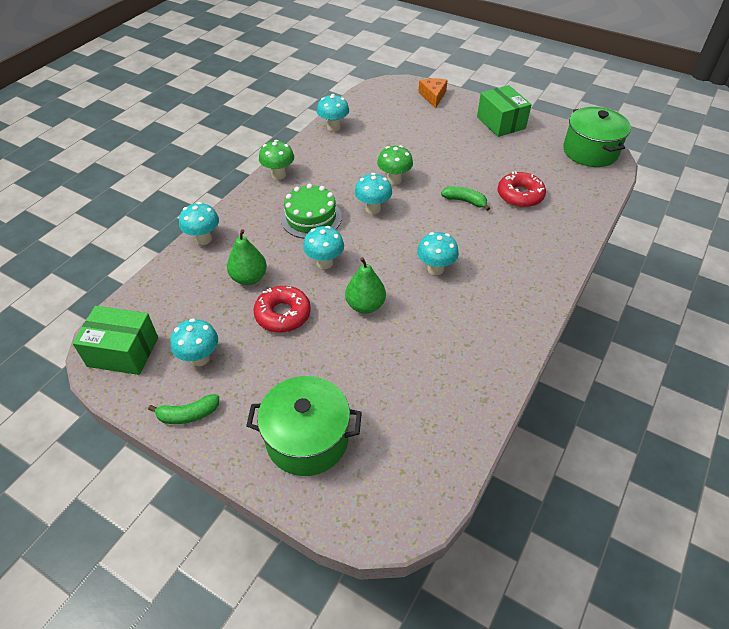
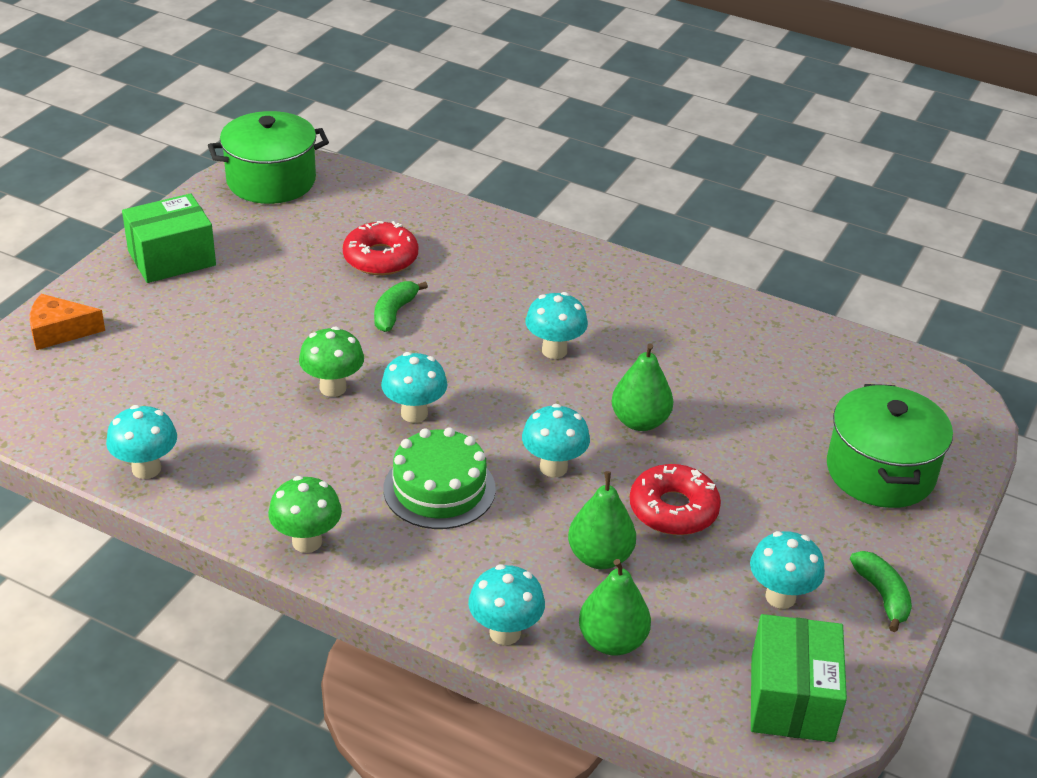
camera: 95 degrees left, 10 degrees down
none -> green pear [579,559,651,656]

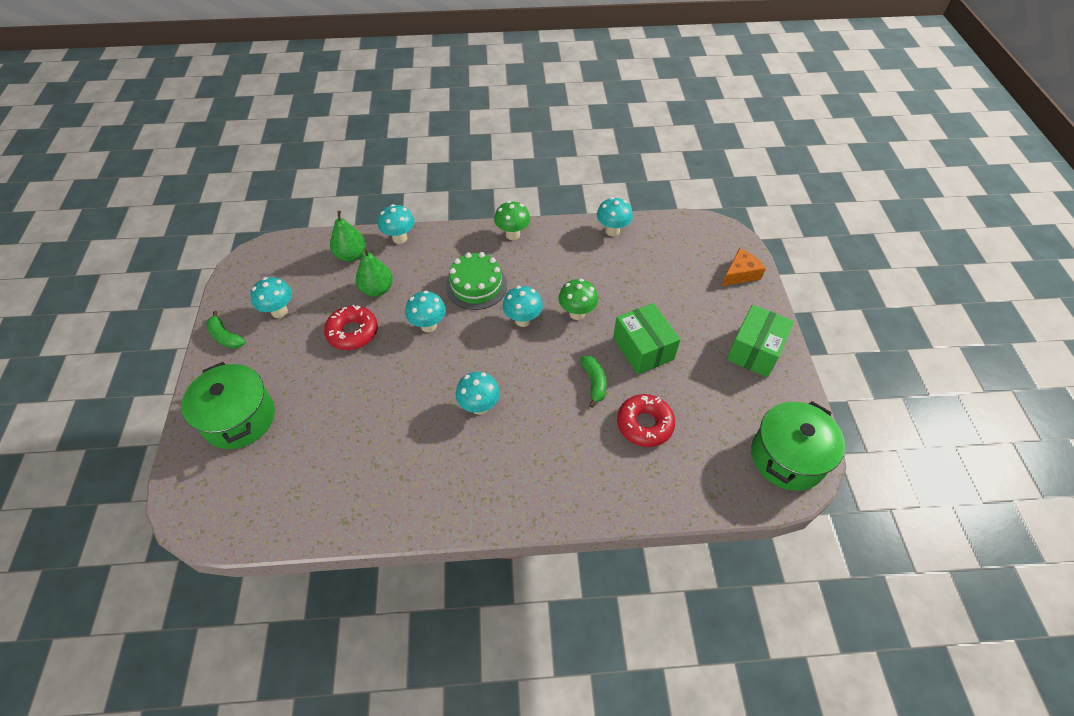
camera: 150 degrees right, 15 degrees up
green pear [612,343,673,431] -> none
green box [751,614,847,742] -> green box moved to [613,303,681,375]

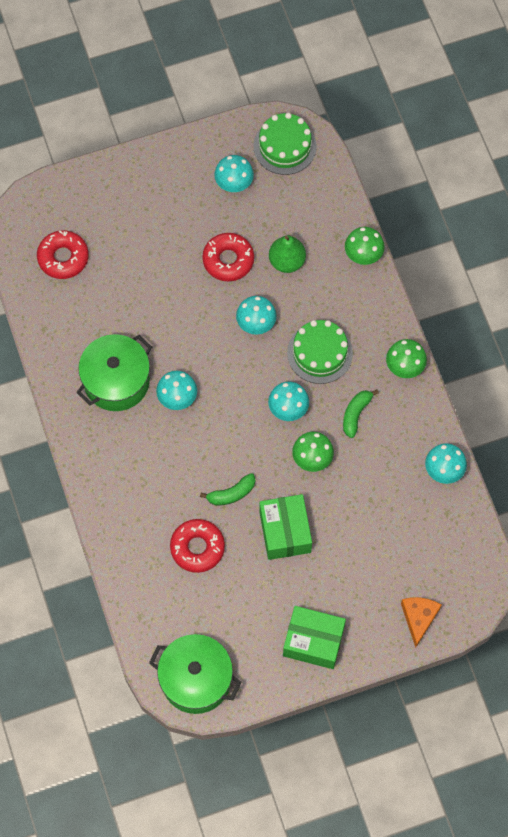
camera: 75 degrees right, 15 degrees up
green pot [181,362,275,449] -> green pot moved to [76,334,152,411]
green banana [206,311,246,349] -> green banana moved to [343,389,379,438]
green pear [330,211,366,262] -> none
turquoise mushroom [378,204,414,244] -> green mushroom [345,227,385,265]
green box [613,303,681,375] -> green box turned 60 degrees counterclockwise [259,494,312,560]
orange cheese [722,248,766,286] -> orange cheese turned 120 degrees counterclockwise [401,597,442,648]
none -> red donut [37,230,89,279]
none -> green cake [254,113,317,175]

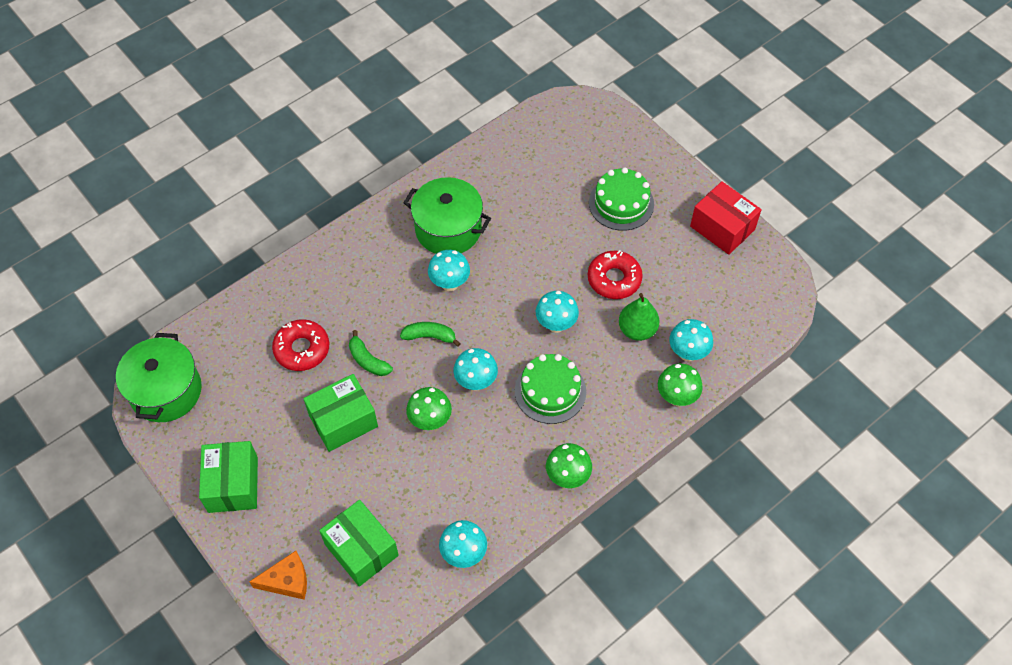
camera: 70 degrees right, 10 degrees down
red donut [37,230,89,279] -> none
turquoise mushroom [214,155,254,193] -> turquoise mushroom moved to [669,319,713,361]
green cake [254,113,317,175] -> green cake moved to [589,167,654,231]
green banana [343,389,379,438] -> green banana moved to [400,322,461,347]
none -> green box [319,500,399,587]
none -> red box [690,181,762,255]

